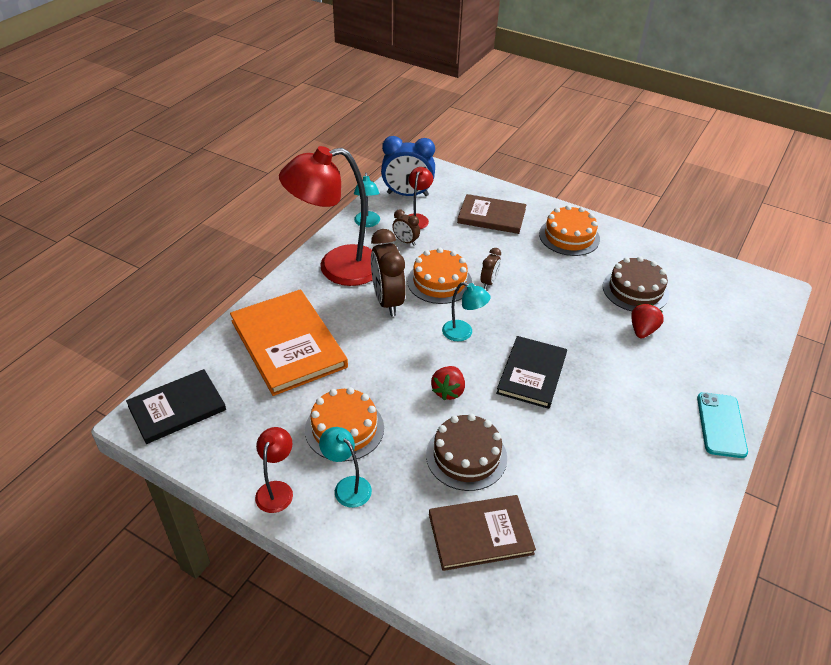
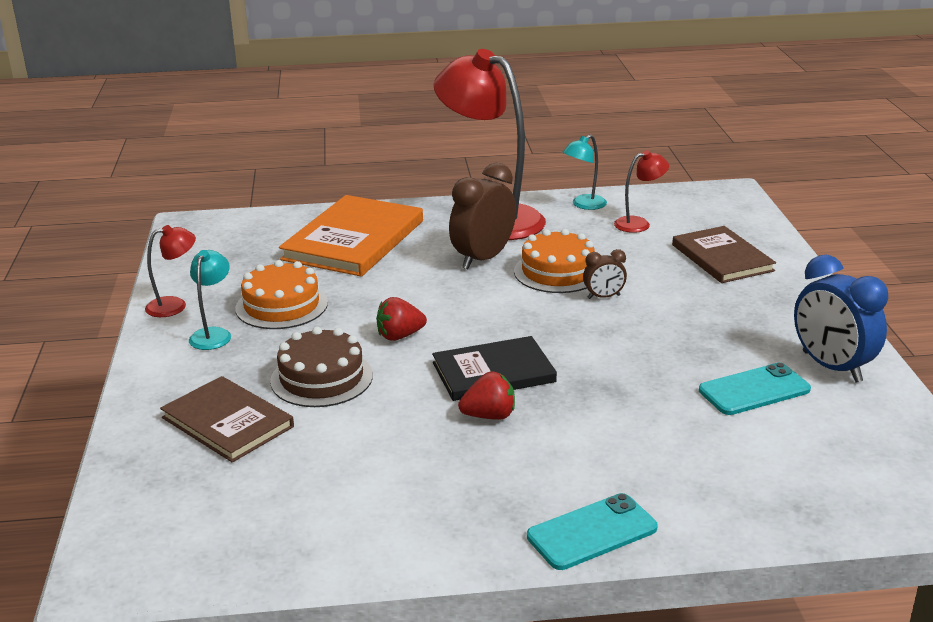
camera: 55 degrees right, 15 degrees down
black book [126,369,226,444] -> none
blue clock [381,136,435,196] -> blue clock moved to [794,255,888,383]
brown clock [392,209,420,246] -> none
turquoise lamp [442,282,491,341] -> none
orange cake [539,205,600,256] -> none
brown cake [603,256,669,311] -> turquoise phone [699,362,811,415]
red strawberry [631,304,664,338] -> red strawberry moved to [458,372,515,420]

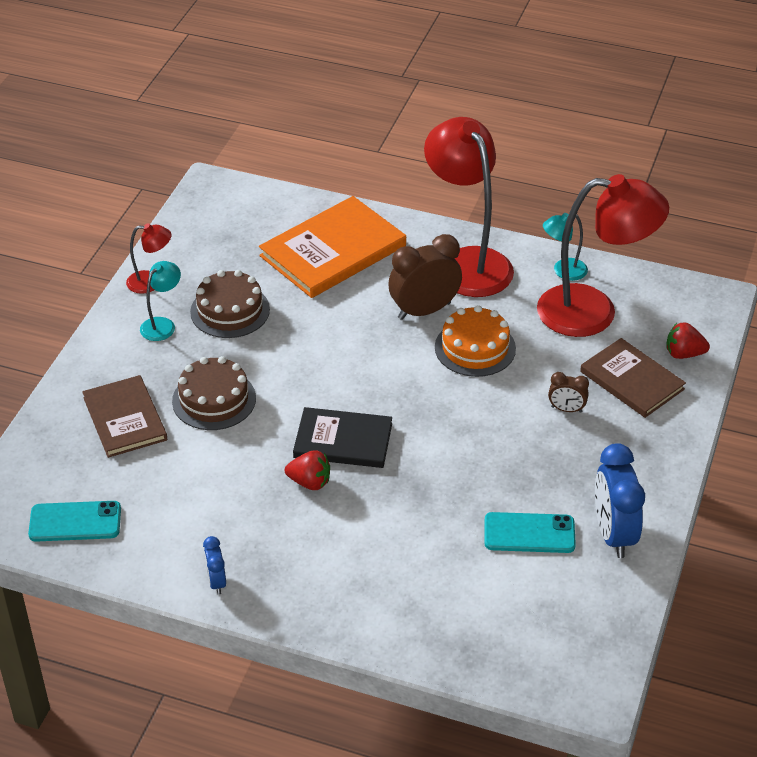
camera: 25 degrees right, 15 degrees up
orange cake [235,260,328,329] -> brown cake [190,270,270,338]
red strawberry [376,297,427,341] -> red strawberry moved to [667,323,710,359]
turquoise phone [527,493,658,570] -> turquoise phone moved to [28,501,121,542]
brown clock [583,249,627,299] -> brown clock moved to [548,372,589,413]
red lamp [614,150,669,233] -> red lamp [537,174,669,337], size x2.24
brown book [672,226,776,283] -> brown book turned 45 degrees counterclockwise [580,338,686,418]
none -> blue clock [203,536,226,595]

